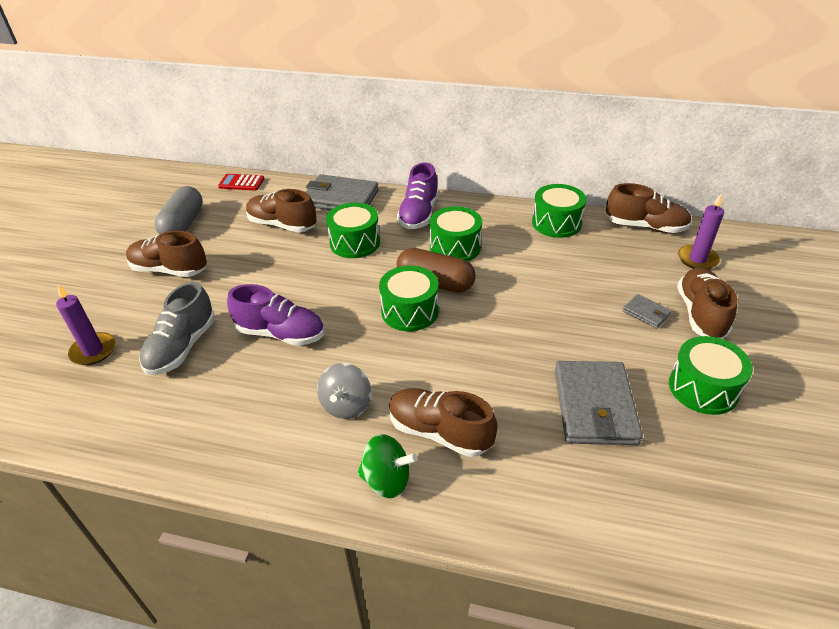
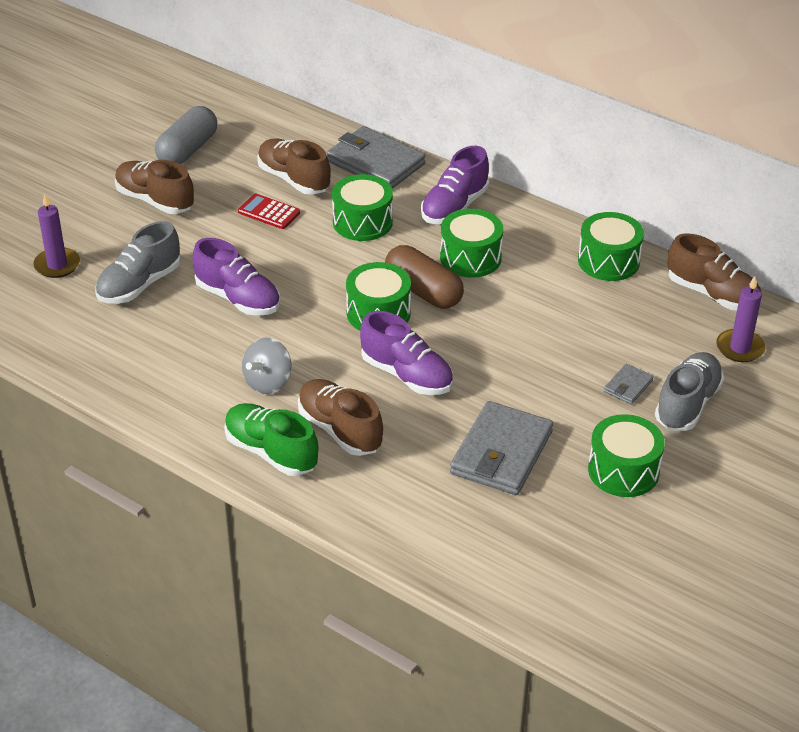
camera: 20 degrees right, 0 degrees up
red calculator [218,174,265,191] -> red calculator moved to [238,193,300,229]
green spinning top [357,434,418,498] -> green shoe [224,403,318,476]
grey wallet [623,294,672,329] -> grey wallet turned 60 degrees clockwise [604,364,654,405]
brown shoe [677,267,738,338] -> grey shoe [655,352,724,431]
none -> purple shoe [360,311,453,395]

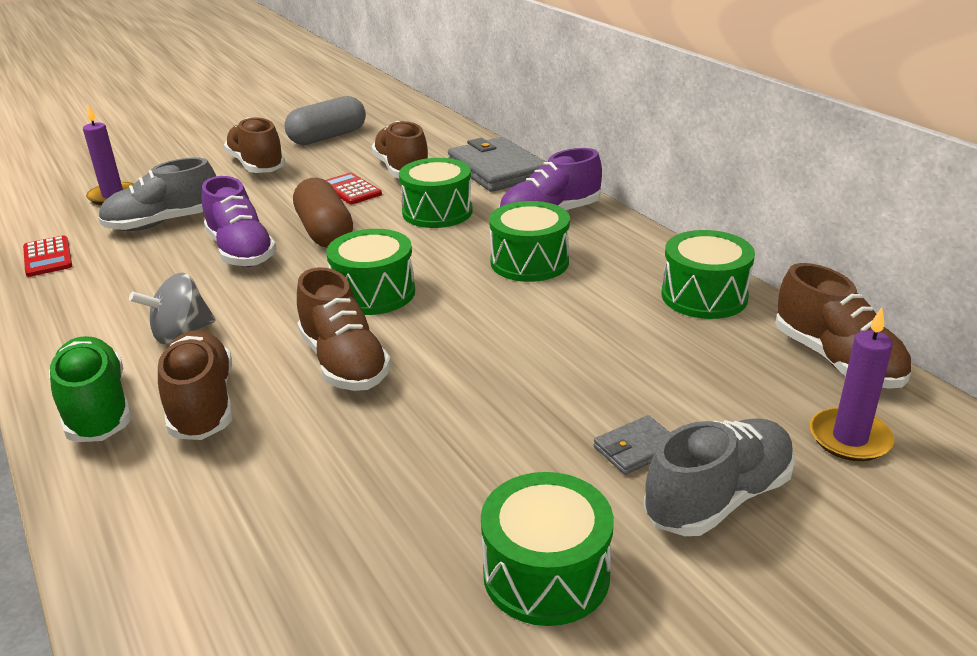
camera: 25 degrees right, 10 degrees down
purple shoe [360,311,453,395] -> brown shoe [297,267,391,391]
brown capsule [385,245,464,309] -> brown capsule moved to [293,178,353,248]
grey wallet [450,401,553,495] -> none
none -> red calculator [23,235,72,277]

